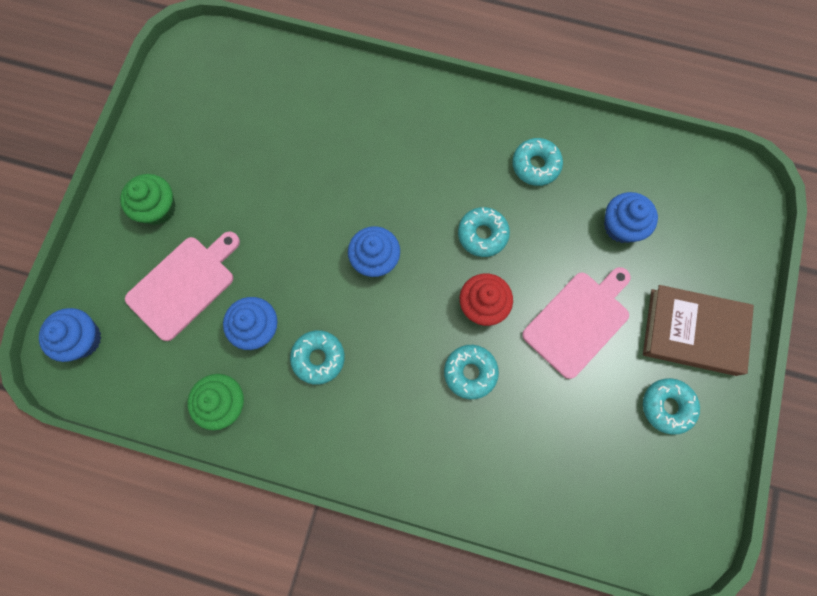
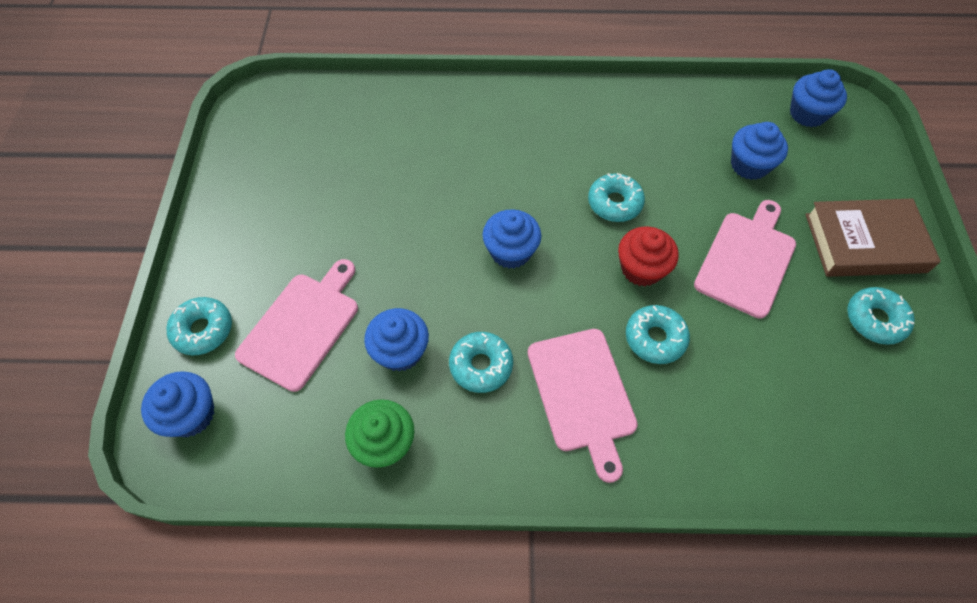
camera: 15 degrees left, 15 degrees down
green cupcake [120,174,175,225] -> none
turquoise donut [512,138,563,186] -> turquoise donut moved to [166,297,232,355]
none -> pink cutting board [528,329,638,483]
none -> blue cupcake [790,69,847,127]

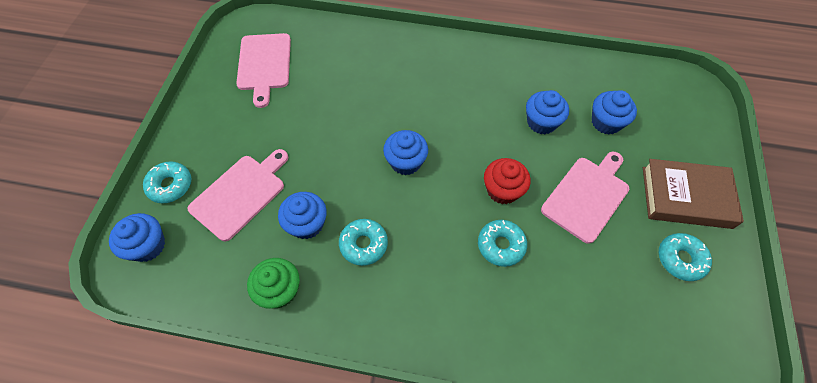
camera: 10 degrees right, 0 degrees up
pink cutting board [528,329,638,483] -> pink cutting board moved to [236,33,291,108]
turquoise donut [588,173,645,222] -> none
blue cupcake [790,69,847,127] -> blue cupcake moved to [526,90,569,134]

